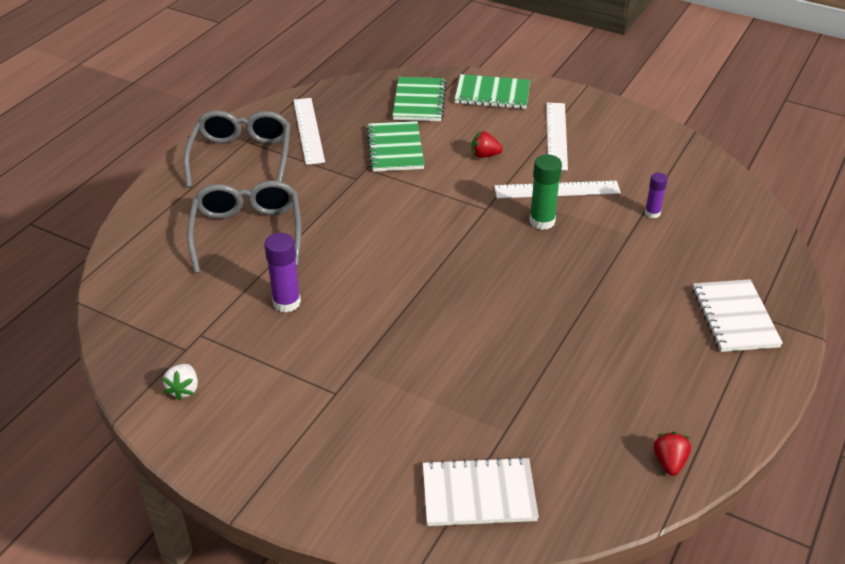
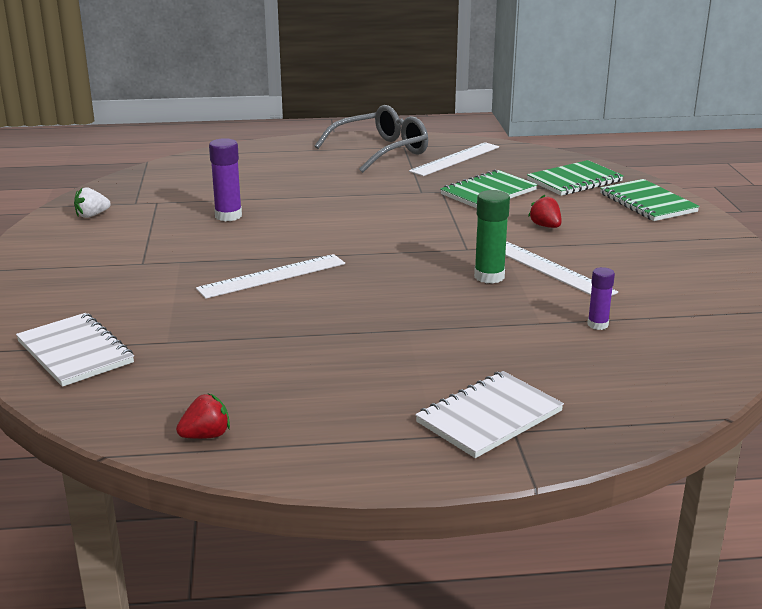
camera: 55 degrees right, 15 degrees down
grey glasses [187,181,301,273] -> none
white ruler [547,103,568,170] -> white ruler moved to [196,254,345,299]

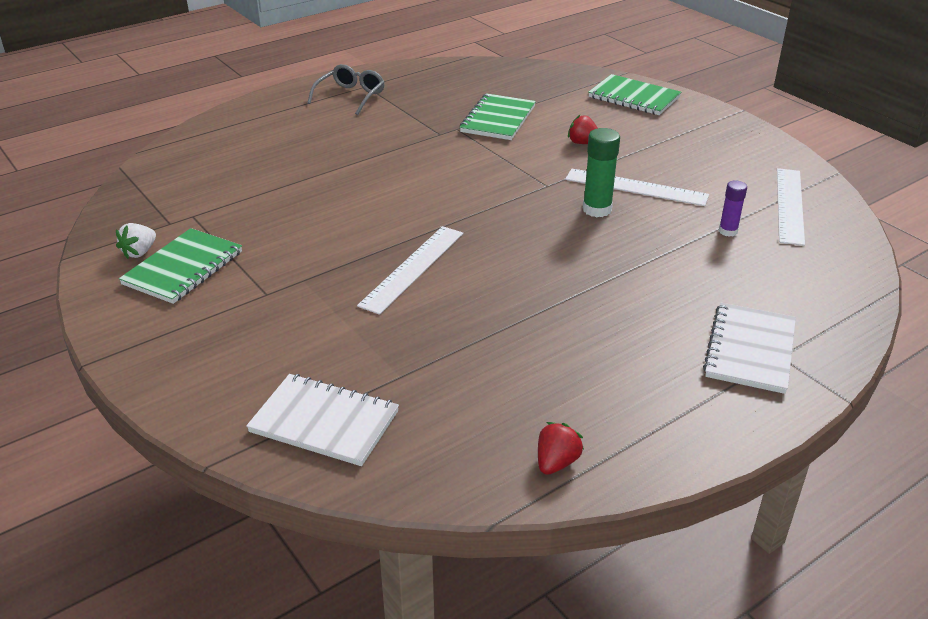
camera: 30 degrees left, 10 degrees up
purple glue stick [209,138,242,221] -> none
grey glasses [315,105,428,173] -> grey glasses [307,64,385,115], size x0.64
white ruler [409,142,499,176] -> white ruler moved to [777,168,805,246]
green notebook [527,160,624,196] -> green notebook moved to [119,228,242,304]

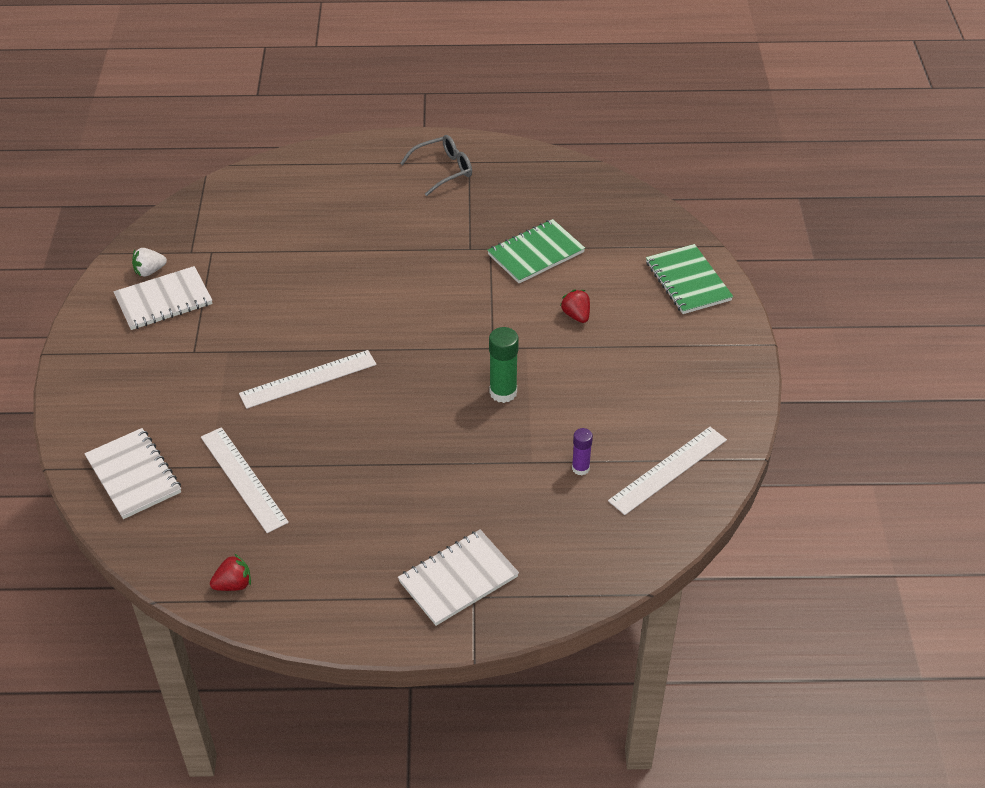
camera: 35 degrees right, 10 degrees up
green notebook [119,228,242,304] -> white notebook [114,266,212,330]
white ruler [565,169,709,206] -> white ruler moved to [201,427,289,533]

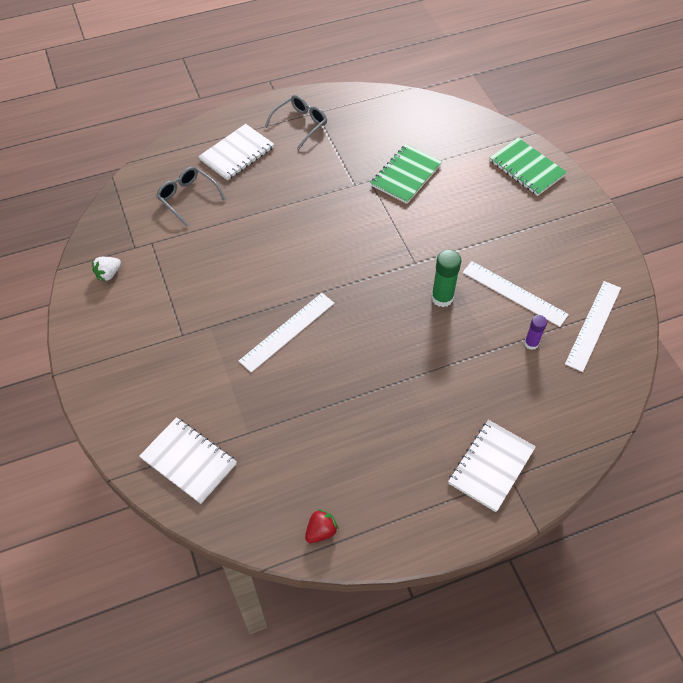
camera: 20 degrees left, 10 degrees up
white notebook [114,266,212,330] -> white notebook moved to [198,124,274,180]
white ruler [201,427,289,533] -> white ruler moved to [463,261,569,327]
red strawberry [560,290,590,323] -> none
none -> grey glasses [156,167,226,227]

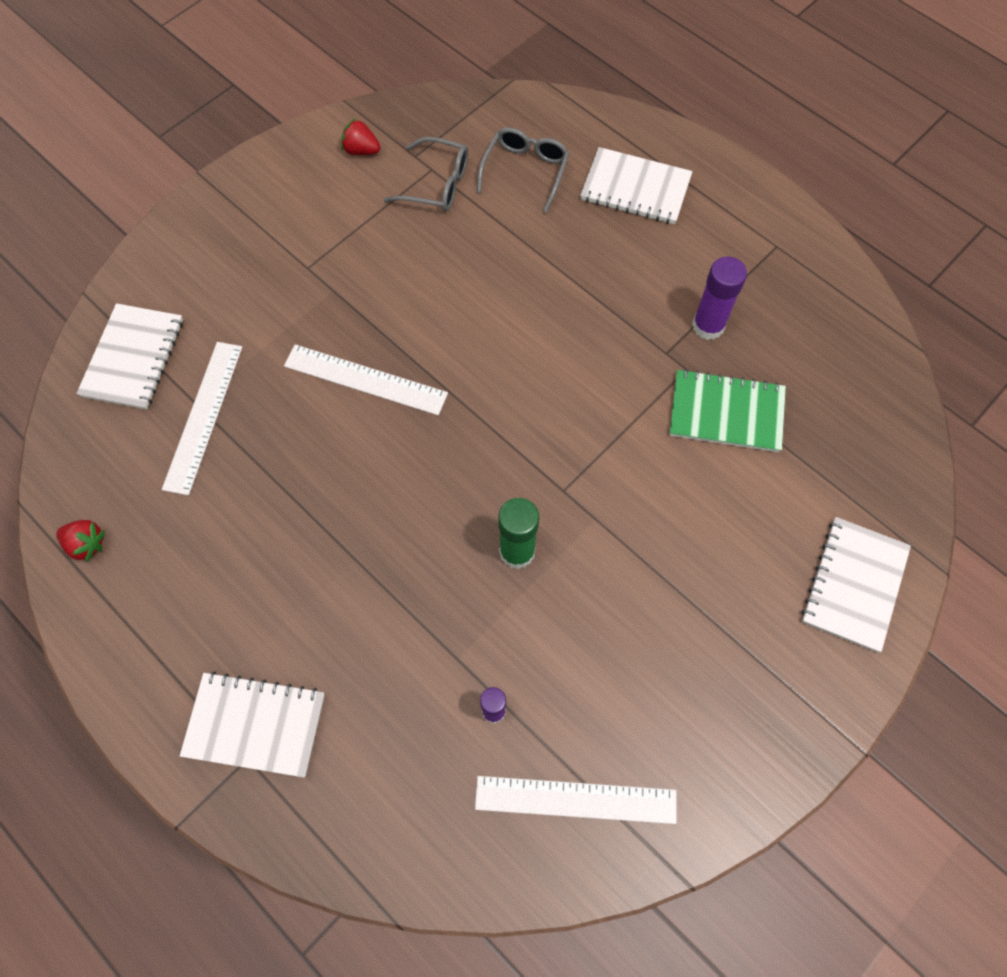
camera: 65 degrees right, 10 degrees up
white strawberry [92,257,121,282] -> red strawberry [341,119,381,155]
grey glasses [265,95,327,149] -> grey glasses moved to [384,137,468,212]
white ruler [463,261,569,327] -> white ruler moved to [162,342,243,496]
green notebook [489,138,567,196] -> white notebook [802,517,911,653]
none -> purple glue stick [692,257,747,340]

